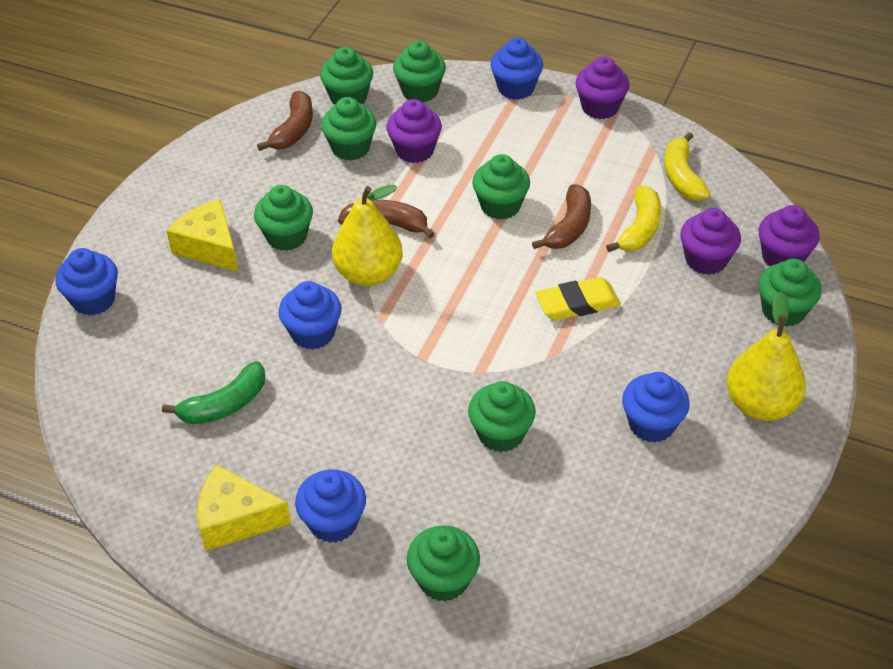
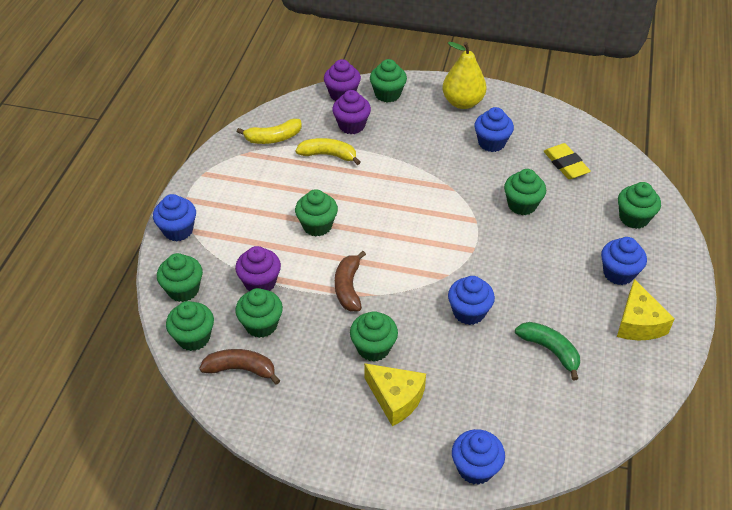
camera: 100 degrees left, 0 degrees up
yellow cheese [167,199,238,272] -> yellow cheese turned 90 degrees counterclockwise [364,363,426,426]
yellow pear [332,185,403,286] -> none
brown banana [532,184,591,249] -> none
yellow eraser [536,277,621,320] -> yellow eraser moved to [544,143,591,179]
purple cupcake [576,57,630,119] -> none

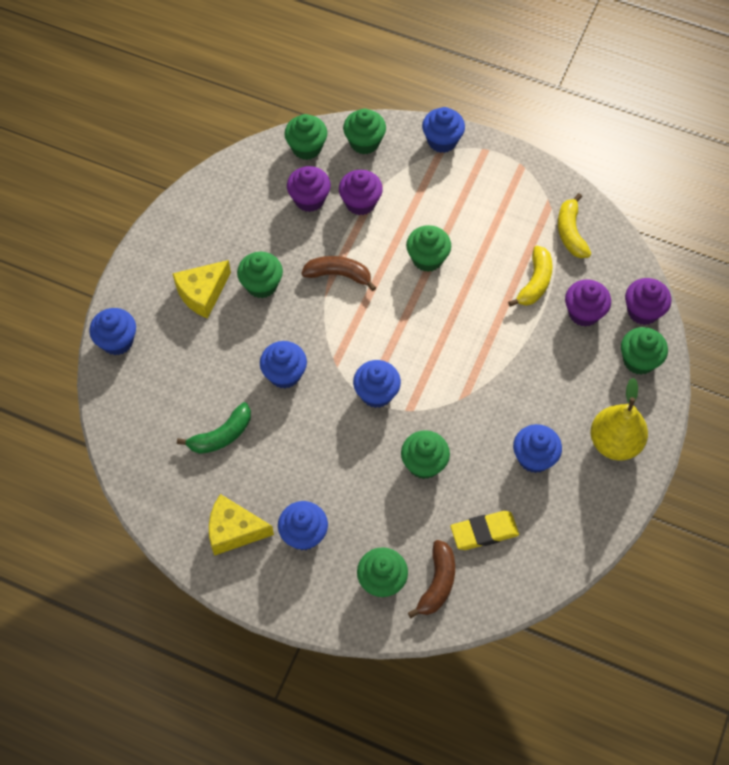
camera: 100 degrees right, 15 degrees up
brown banana [199,349,280,385] -> brown banana moved to [408,540,455,618]
green cupcake [235,288,283,338] -> purple cupcake [287,166,331,212]
none -> blue cupcake [353,360,401,408]

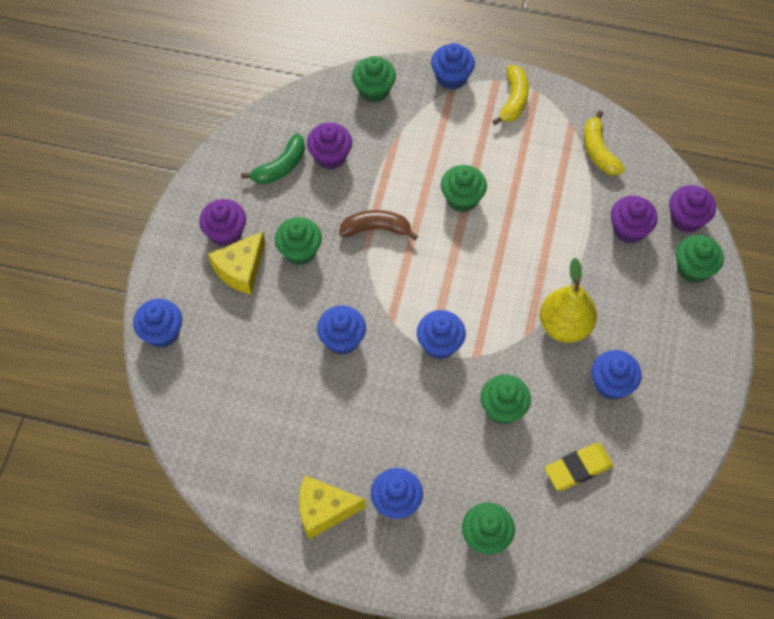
camera: 10 degrees left, 0 degrees up
green banana [177,402,251,454] -> green banana moved to [241,133,305,184]
green cupcake [284,114,327,160] -> none
purple cupcake [339,170,383,215] -> purple cupcake moved to [199,199,246,247]
brown banana [408,540,455,618] -> none
yellow banana [508,246,553,307] -> yellow banana moved to [492,65,529,125]
yellow pear [591,378,648,460] -> yellow pear moved to [540,258,597,343]

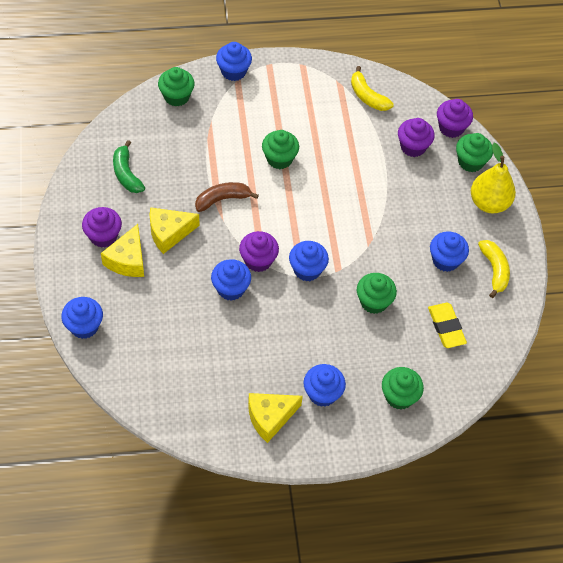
camera: 25 degrees left, 5 degrees down
green banana [241,133,305,184] -> green banana turned 135 degrees clockwise [113,140,145,193]
green cupcake [275,217,322,265] -> yellow cheese [150,207,199,254]
purple cupcake [307,123,352,169] -> purple cupcake moved to [239,231,279,272]
yellow banana [492,65,529,125] -> yellow banana moved to [478,240,510,298]
yellow pear [540,258,597,343] -> yellow pear moved to [471,143,516,214]
yellow eraser [545,443,614,491] -> yellow eraser turned 60 degrees counterclockwise [428,303,467,348]

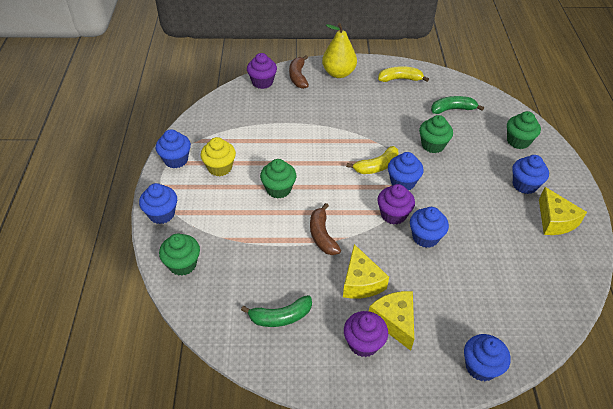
camera: 80 degrees left, 10 degrees down
yellow cheese [101,224,144,277] -> yellow cheese turned 135 degrees counterclockwise [369,291,414,351]
yellow banana [351,66,394,111] -> yellow banana moved to [346,146,398,174]
purple cupcake [398,118,435,157] -> none
yellow eraser [428,303,467,348] -> green banana [431,96,484,114]
blue cupcake [430,231,469,272] -> blue cupcake moved to [156,129,191,168]
green cupcake [456,133,493,172] -> brown banana [289,55,309,89]
none -> yellow cupcake [200,137,236,176]

